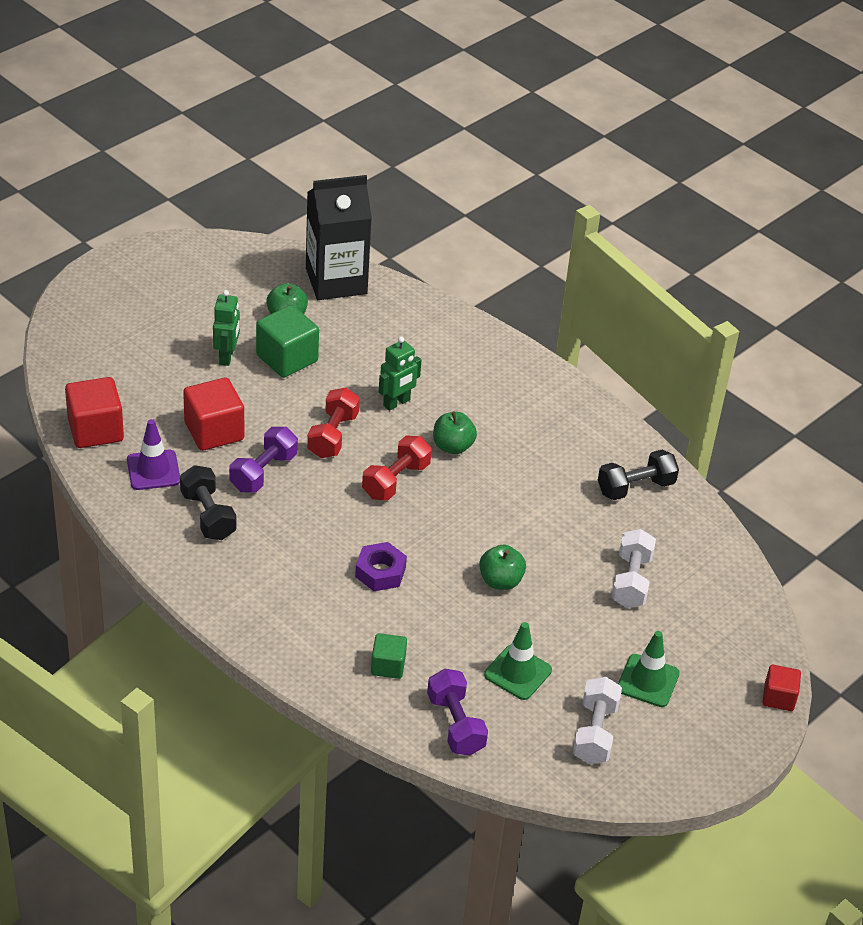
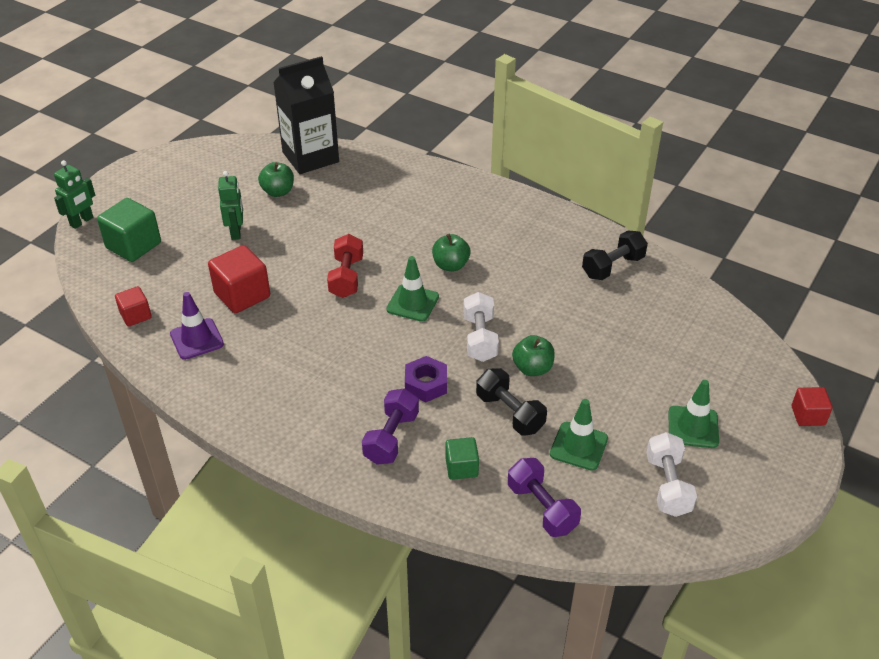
camera: 10 degrees left, 0 degrees up
red cube [65,377,124,448] -> red cube [115,286,152,327], size x0.59
black dumbbell [180,465,236,540] -> black dumbbell moved to [476,368,547,436]
purple dumbbell [229,427,298,493] -> purple dumbbell moved to [362,388,419,465]
green cube [256,305,319,378] -> green cube moved to [97,198,161,262]
red dumbbell [362,435,432,501] -> green traffic cone [386,256,439,322]
green robot [379,336,421,411] -> green robot moved to [54,160,95,229]
white dumbbell [612,529,656,608] -> white dumbbell moved to [464,292,499,362]

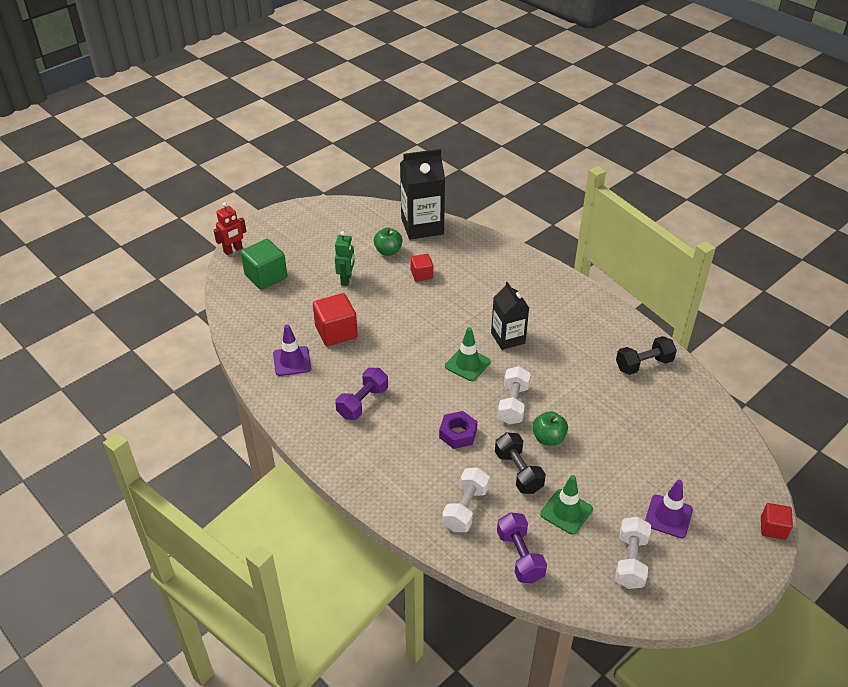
camera: 15 degrees right, 0 degrees up
green robot [54,160,95,229] -> red robot [214,202,247,255]
red cube [115,286,152,327] -> red cube moved to [410,254,433,282]
red dumbbell [327,234,363,298] -> none
purple dumbbell [362,388,419,465] -> purple dumbbell moved to [335,368,388,420]
green apple [432,234,470,271] -> black carton [491,282,529,350]
green cube [445,437,479,480] -> white dumbbell [442,468,490,532]
green traffic cone [668,380,719,448] -> purple traffic cone [645,480,693,538]

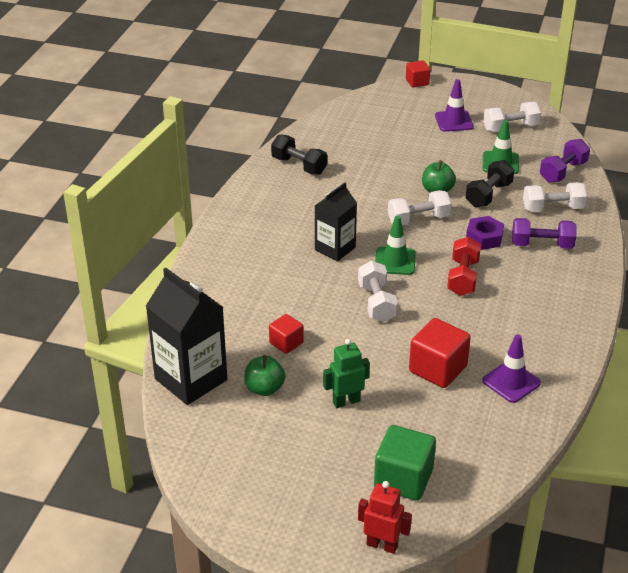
camera: 120 degrees left, 5 degrees down
purple dumbbell [335,368,388,420] -> purple dumbbell moved to [512,218,576,249]
none -> white dumbbell [358,261,398,322]
none -> red dumbbell [447,237,481,296]

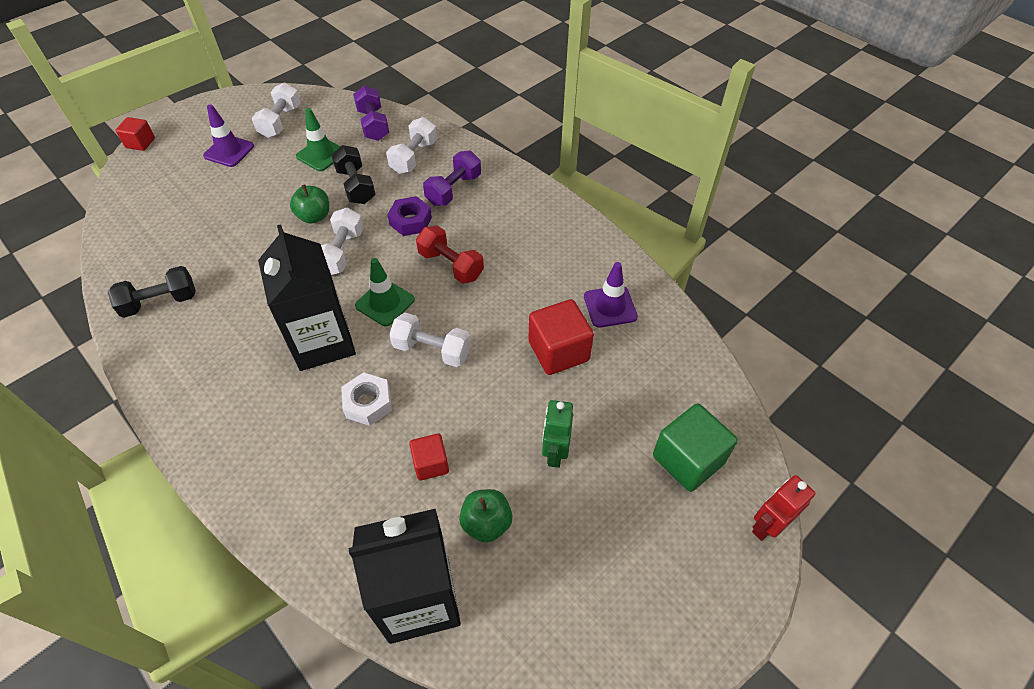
camera: 60 degrees left, 15 degrees up
black carton [315,183,357,261] -> black carton [258,224,356,371], size x1.55
none -> white nut [341,372,392,426]

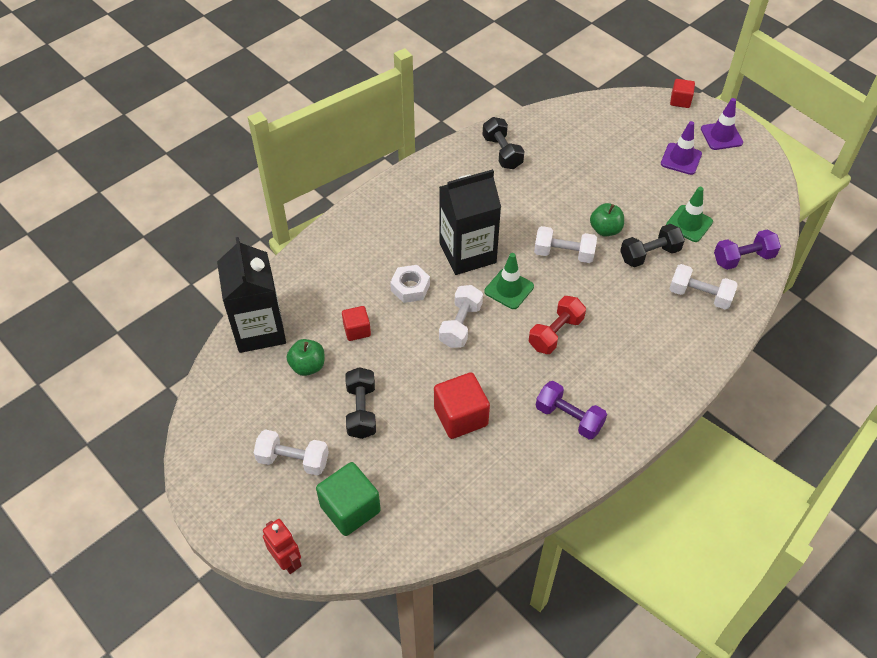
camera: 90 degrees right, 0 degrees up
white dumbbell [252,83,301,138] -> white dumbbell moved to [254,429,329,476]
purple nut [387,196,432,236] -> none
purple dumbbell [423,150,481,206] -> purple dumbbell moved to [536,381,607,439]
green robot [542,400,573,468] -> black dumbbell [346,367,376,439]
purple traffic cone [584,262,638,328] -> purple traffic cone moved to [701,98,743,150]

